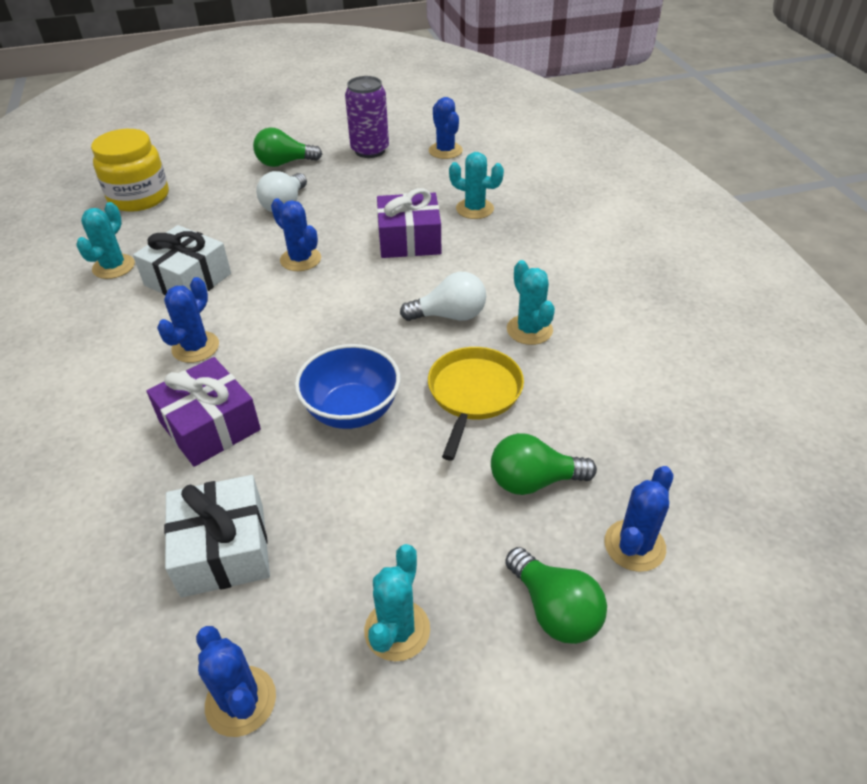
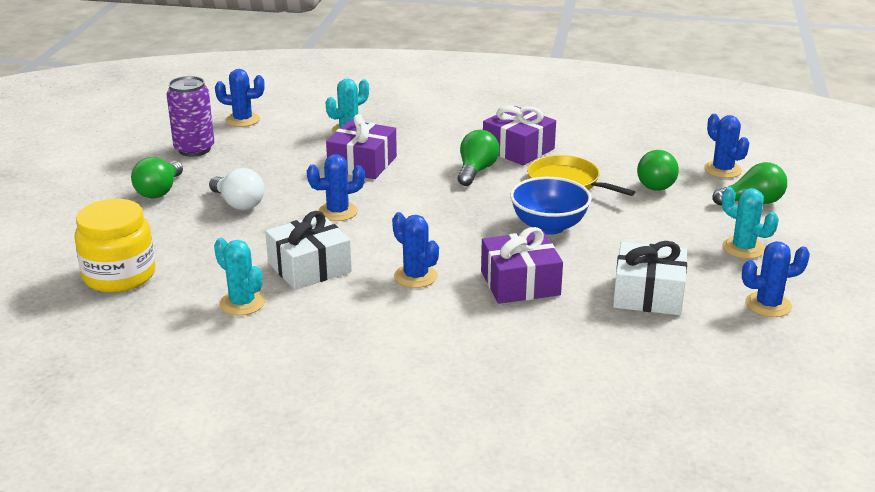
camera: 65 degrees left, 15 degrees down
white light bulb [400,272,486,321] -> green light bulb [458,130,499,186]
turquoise cactus [507,260,555,345] -> purple gift [483,105,556,165]

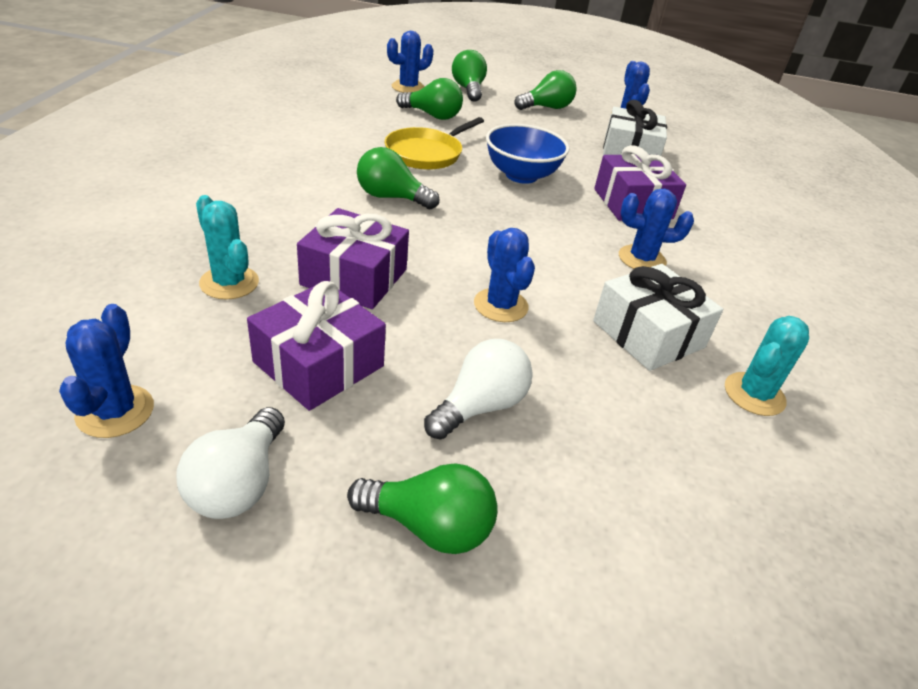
camera: 95 degrees left, 10 degrees up
yellow jar [74,199,156,293] -> none
purple can [167,76,214,157] -> white light bulb [176,407,285,519]
blue cactus [392,212,439,288] -> blue cactus turned 45 degrees clockwise [619,189,694,269]
purple gift [483,105,556,165] -> purple gift moved to [247,281,386,411]
turquoise cactus [722,187,779,259] -> green light bulb [514,70,577,110]

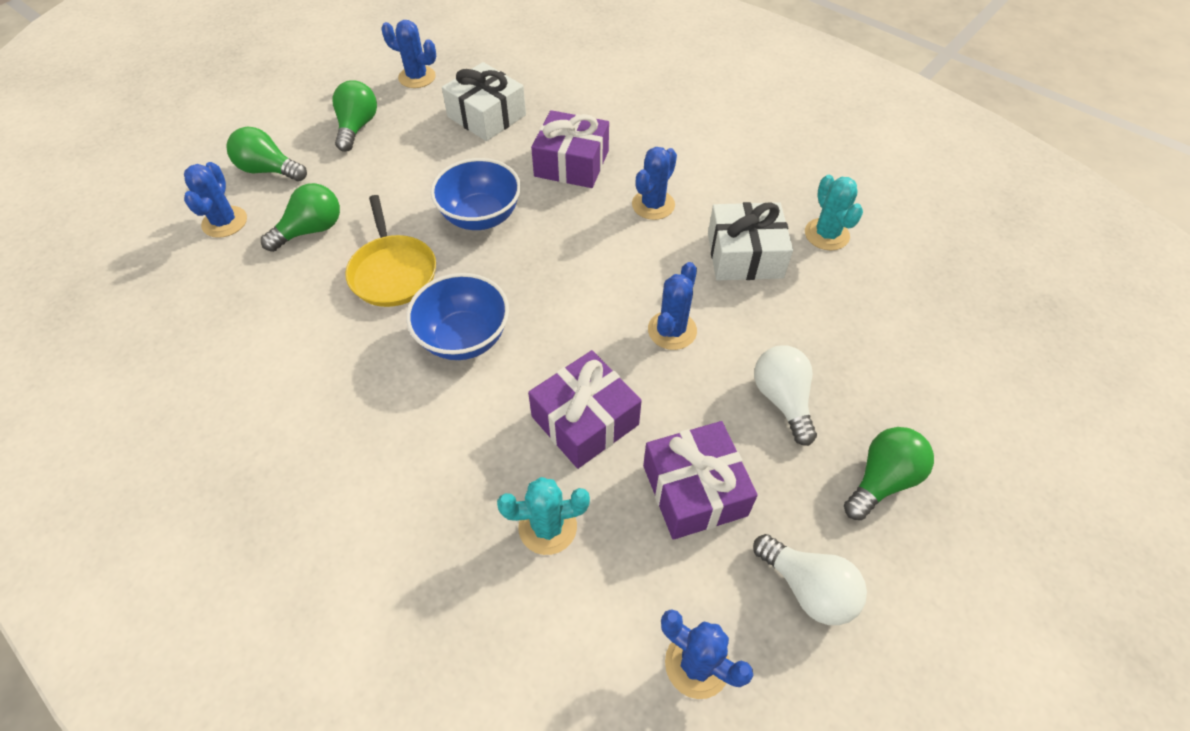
camera: 55 degrees left, 15 degrees up
green light bulb [357,147,440,209] -> blue bowl [406,273,509,360]
blue cactus [474,228,535,322] -> blue cactus turned 75 degrees counterclockwise [648,262,697,350]

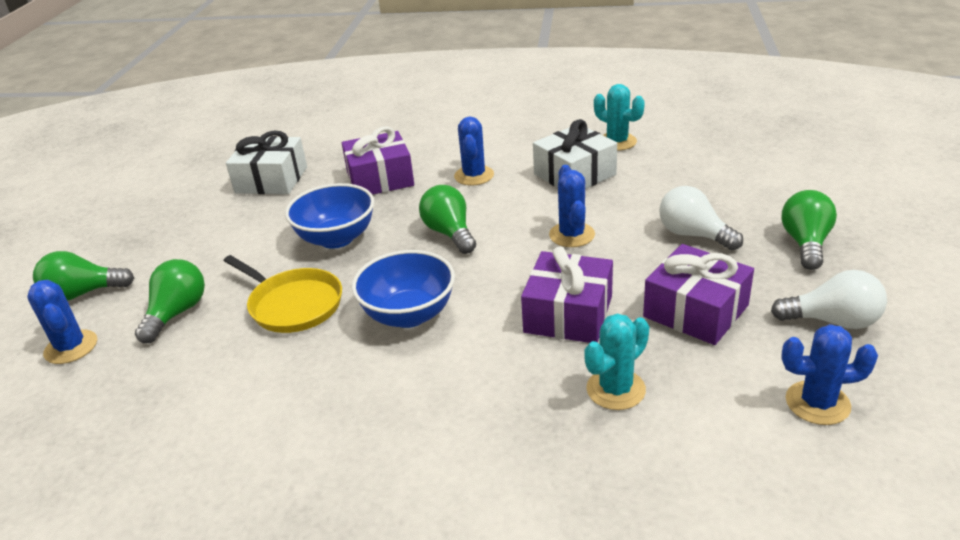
camera: 30 degrees left, 20 degrees down
green light bulb [333,80,377,152] -> green light bulb moved to [419,185,476,254]
blue cactus [381,20,436,88] -> none

